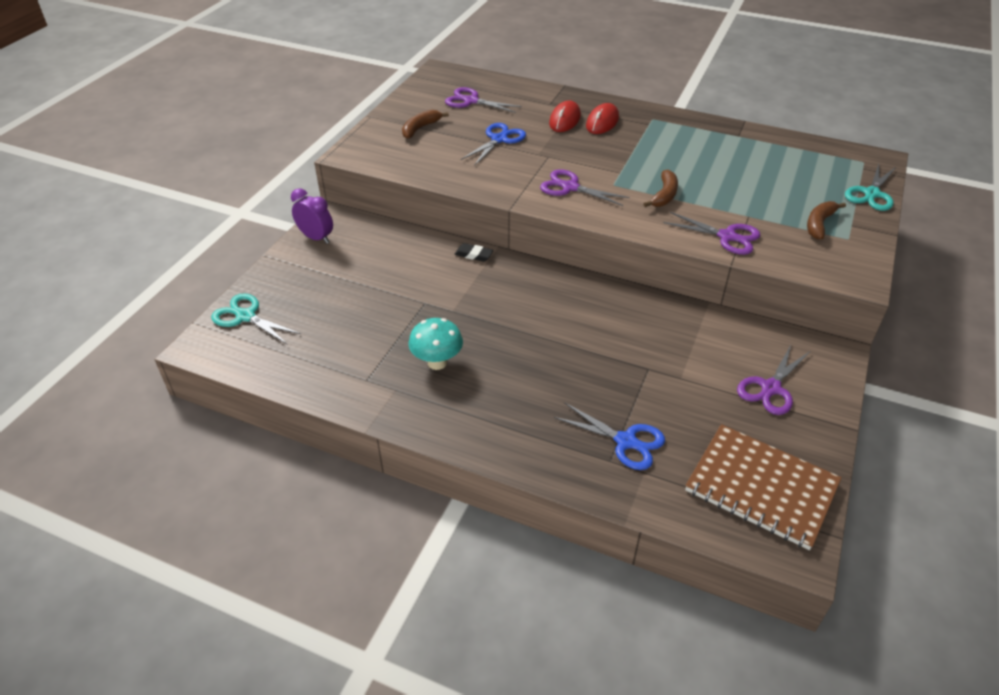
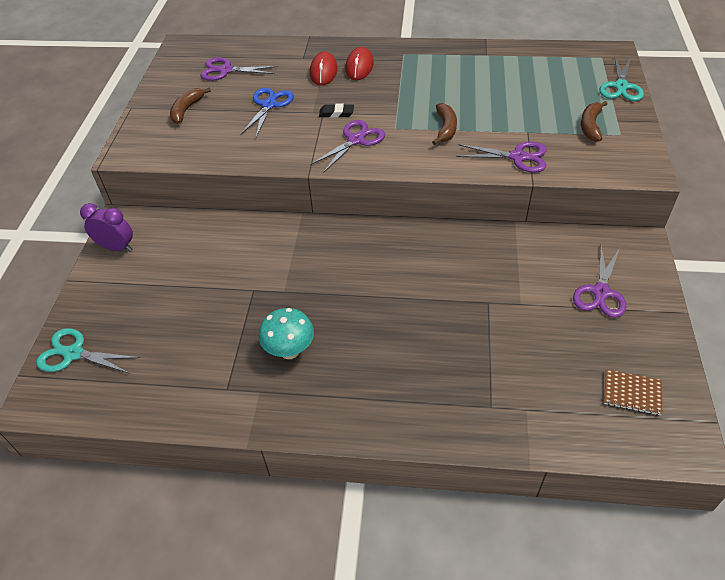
camera: 15 degrees left, 5 degrees up
black eraser [454,243,494,262] -> black eraser moved to [319,104,354,118]
purple scissors [540,169,630,206] -> purple scissors turned 120 degrees clockwise [310,120,385,173]
blue scissors [554,402,665,470] -> none
brown notebook [685,424,842,550] -> brown notebook [604,369,662,415], size x0.46

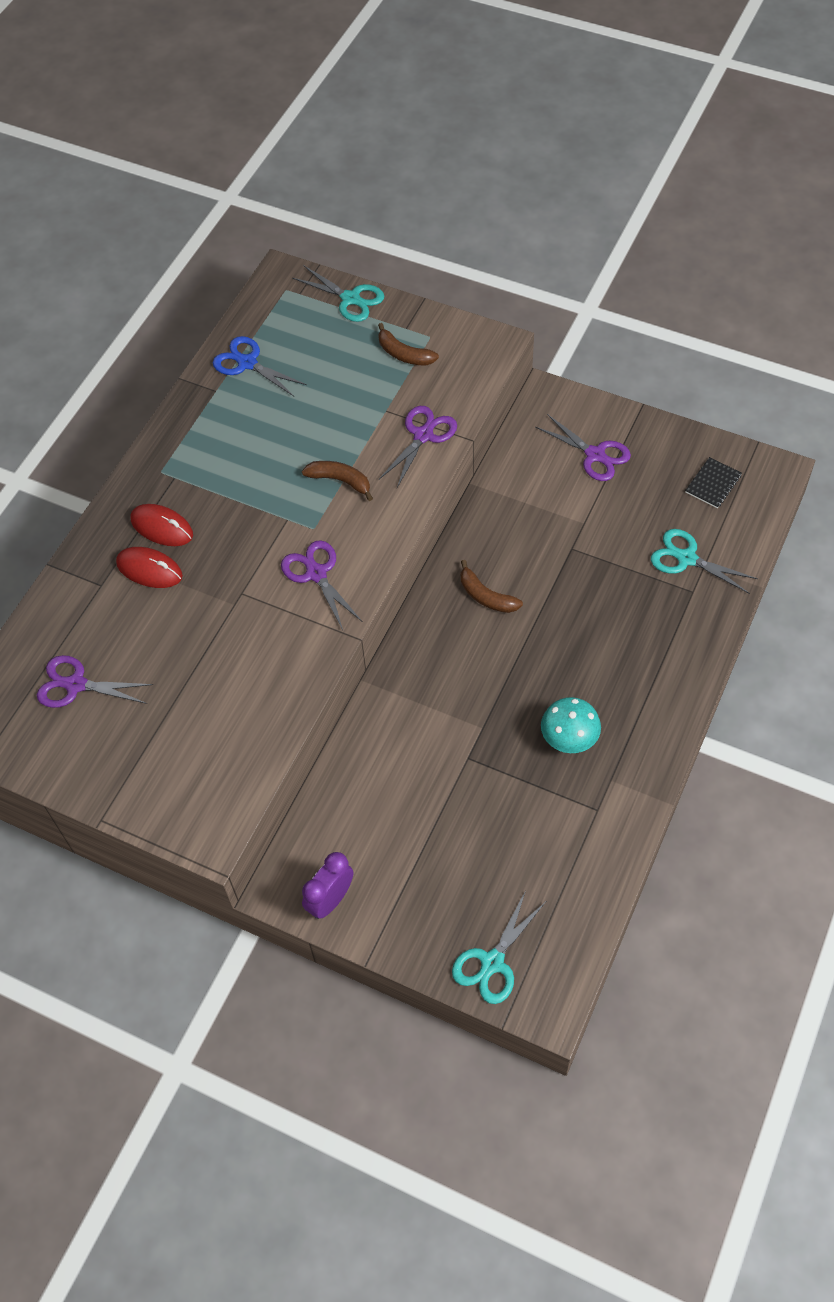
camera: 70 degrees left, 10 degrees up
brown banana [170,88,211,124] -> brown banana moved to [460,560,523,613]
purple scissors [200,57,278,81] -> purple scissors turned 75 degrees clockwise [37,655,153,708]
blue scissors [240,88,294,137] -> blue scissors moved to [213,336,307,397]
black eraser [319,104,354,118] -> none
brown notebook [604,369,662,415] -> black notebook [685,457,742,508]
none -> turquoise scissors [651,529,758,594]

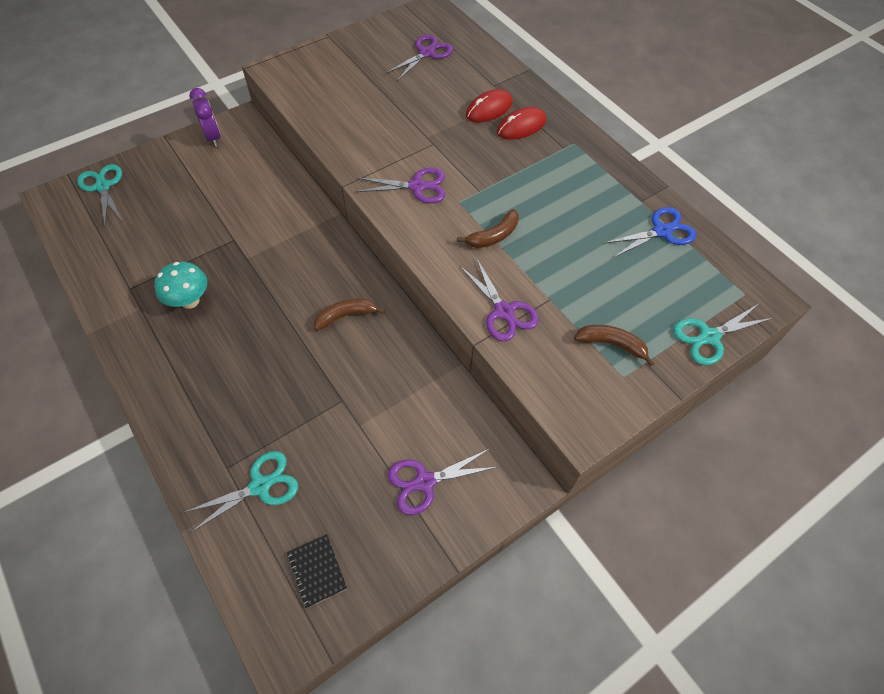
camera: 115 degrees right, 0 degrees up
brown banana [378,323,439,366] -> brown banana turned 45 degrees clockwise [574,325,654,366]

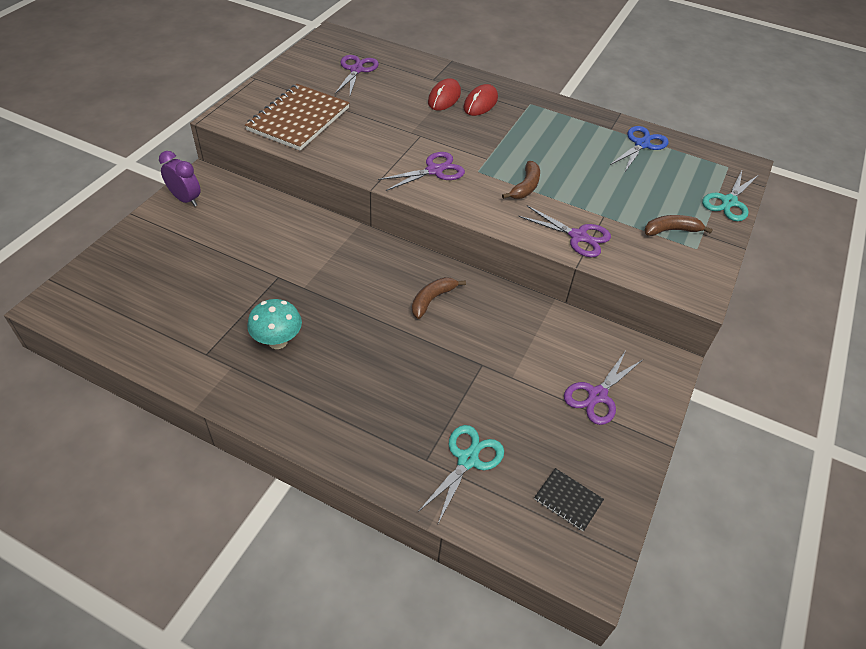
camera: 30 degrees left, 10 degrees down
turquoise scissors [77,164,123,226] -> none
none -> brown notebook [245,84,350,151]

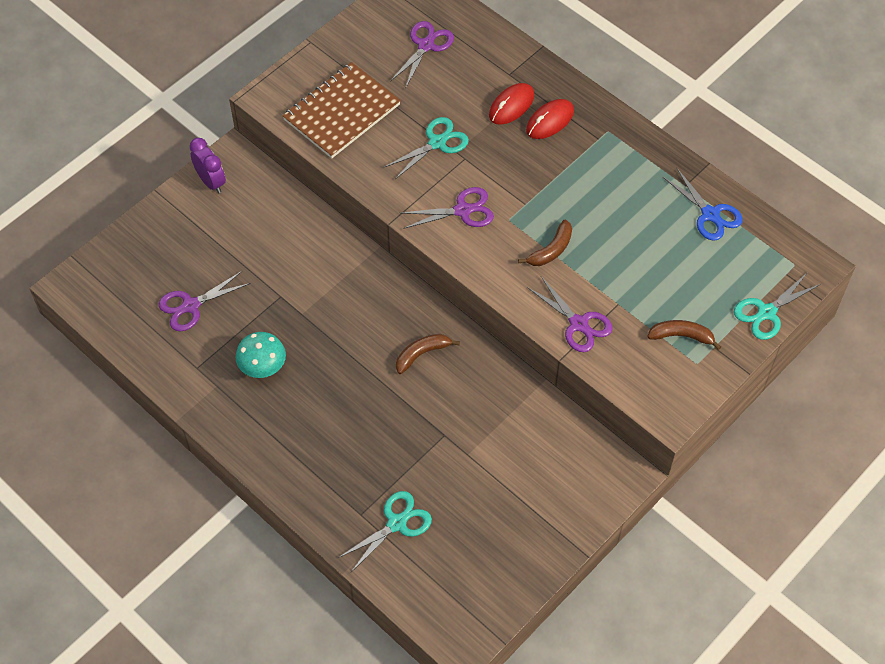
camera: 20 degrees right, 10 degrees up
black notebook [534,468,604,531] -> none
purple scissors [564,351,642,425] -> purple scissors moved to [159,271,251,331]
blue scissors [610,126,669,173] -> blue scissors turned 90 degrees clockwise [663,168,743,241]
none -> turquoise scissors [385,117,469,179]

